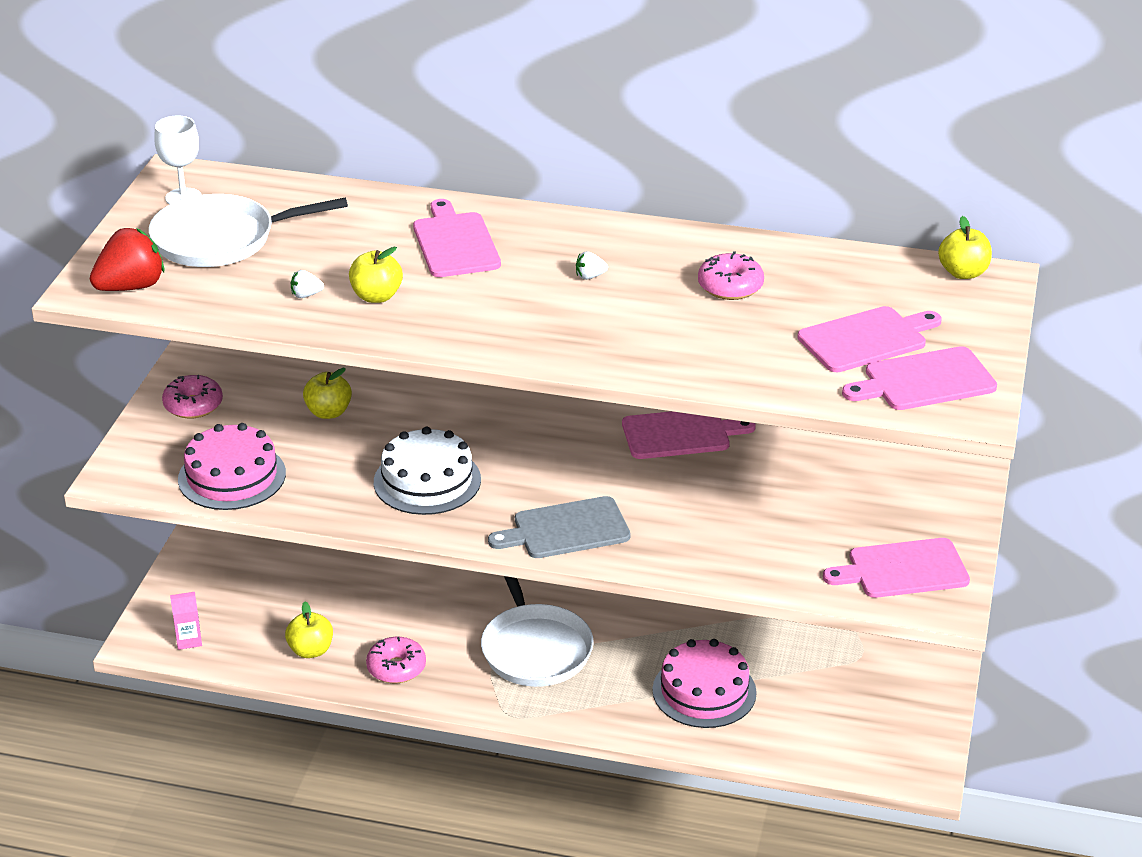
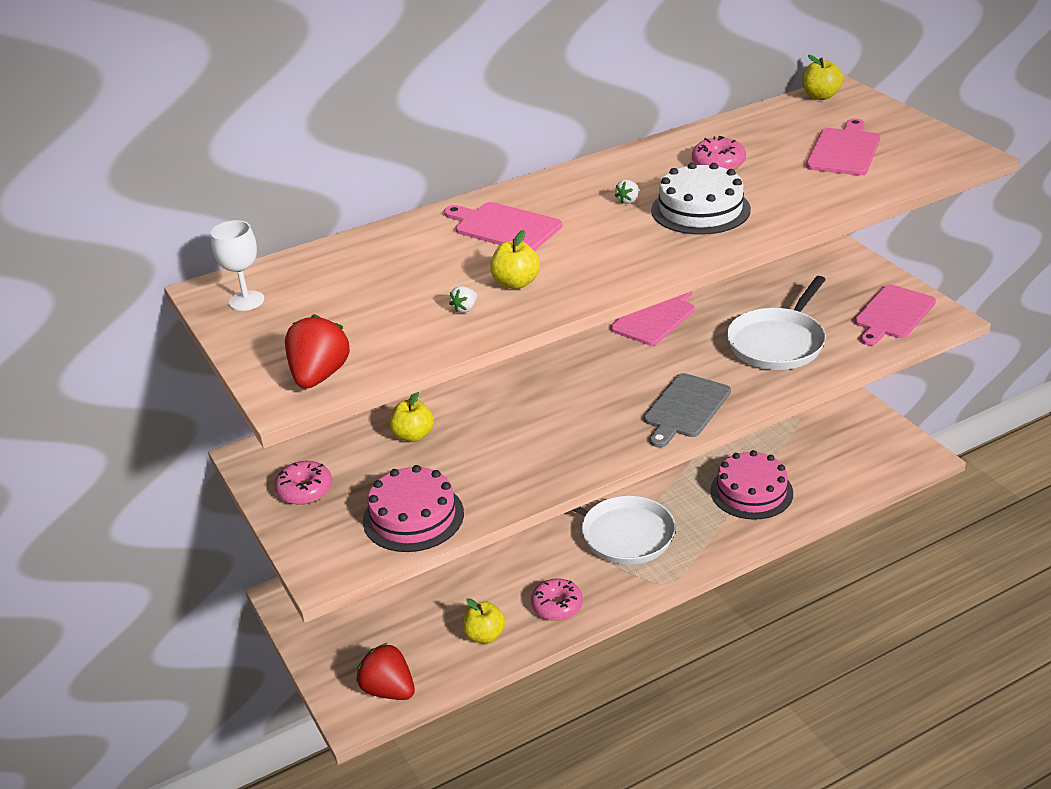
camera: 40 degrees left, 0 degrees up
white pan [149,194,348,267] -> white pan moved to [727,276,826,370]
pink carton [170,592,202,650] -> red strawberry [356,643,415,700]
white cake [374,427,481,515] -> white cake moved to [651,162,751,235]
pink cutting board [842,346,997,410] -> none

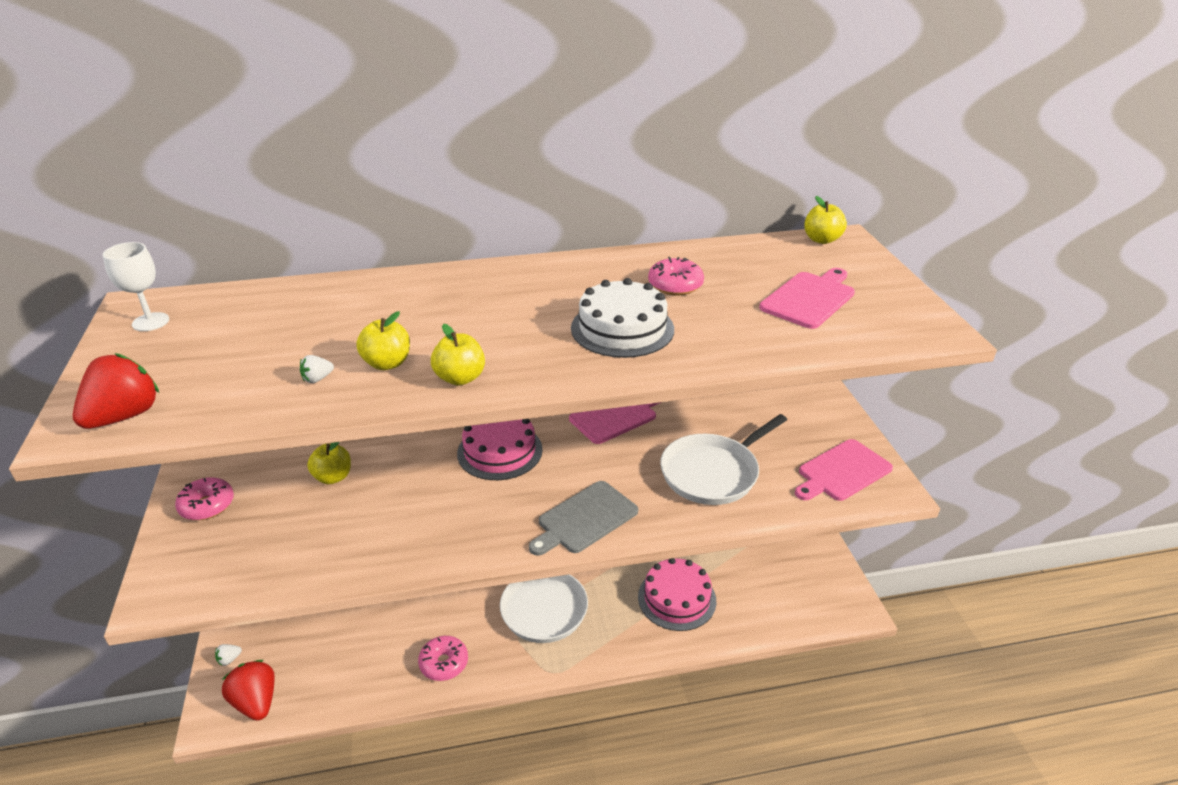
camera: 15 degrees right, 0 degrees up
pink cake [363,465,464,552] -> pink cake moved to [457,419,543,480]
pink cutting board [444,202,562,251] -> none
yellow apple [463,598,506,644] -> yellow apple moved to [431,324,485,386]
white strawberry [615,180,639,204] -> white strawberry moved to [215,644,242,666]

